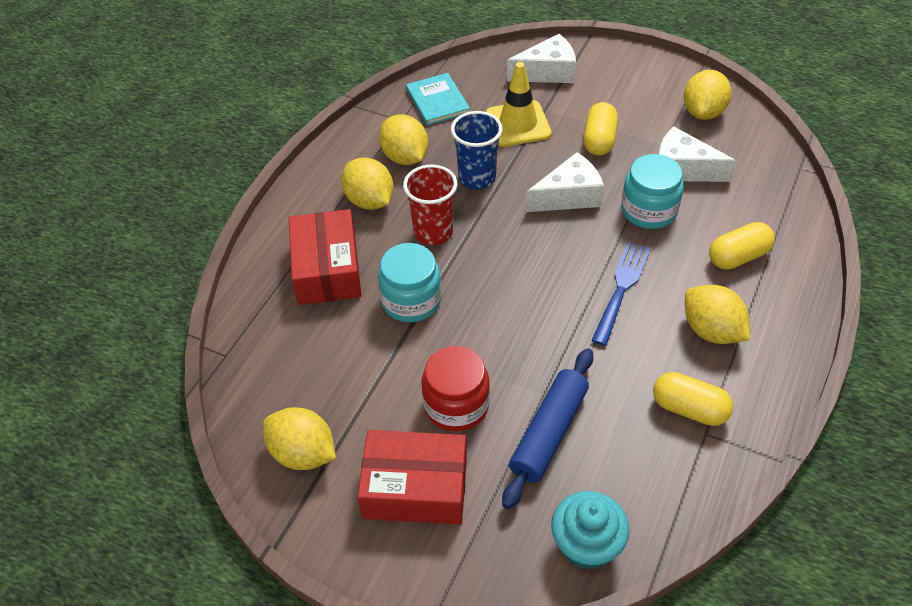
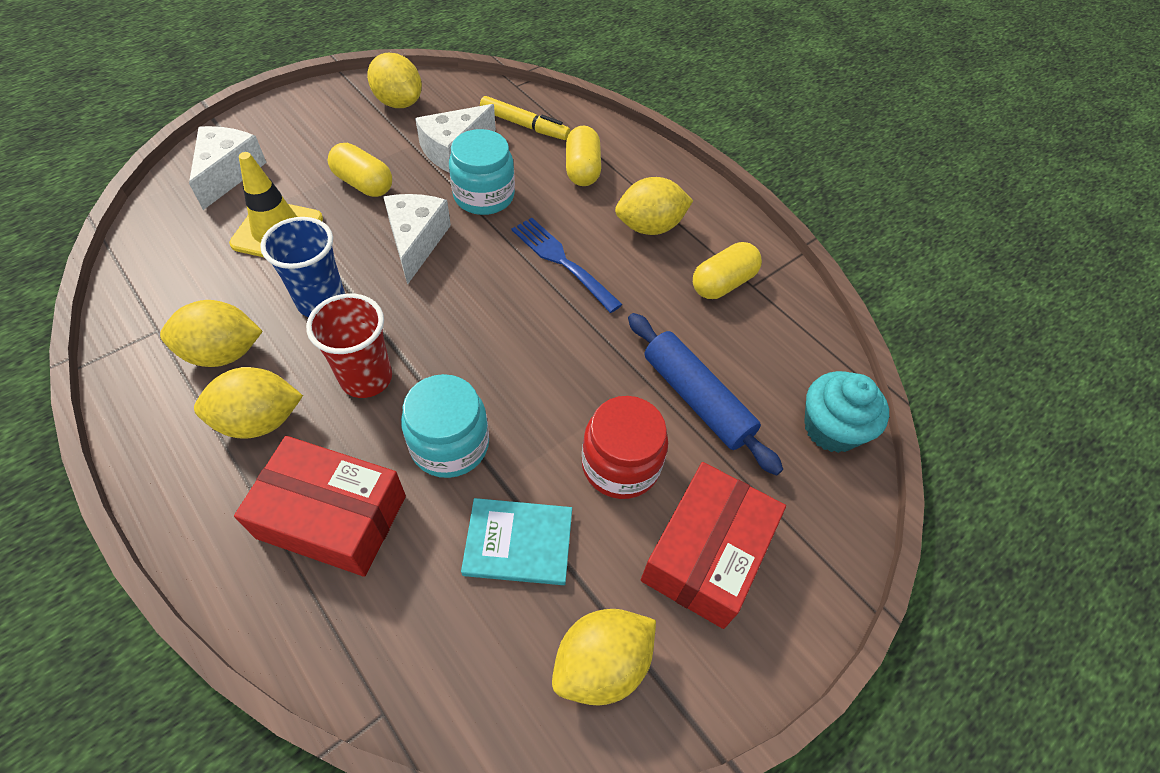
camera: 70 degrees left, 5 degrees up
turquoise book [406,73,470,125] -> turquoise book moved to [461,498,572,585]
none -> yellow marker [480,96,570,140]

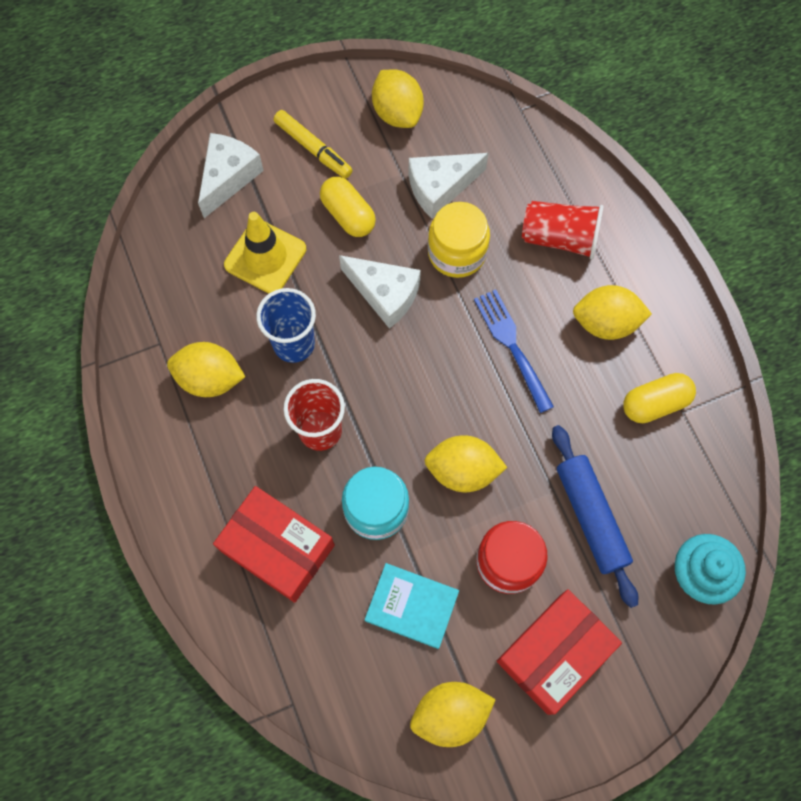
camera: 20 degrees right, 15 degrees up
yellow lemon [194,367,303,439] -> yellow lemon moved to [424,435,507,492]
white cheese [384,194,451,285] -> white cheese turned 105 degrees clockwise [339,255,421,329]
turquoise jar [449,129,515,215] -> yellow jar [428,202,490,278]
yellow marker [480,96,570,140] -> yellow marker moved to [274,110,353,179]
yellow capsule [566,126,601,186] -> red cup [522,201,604,260]

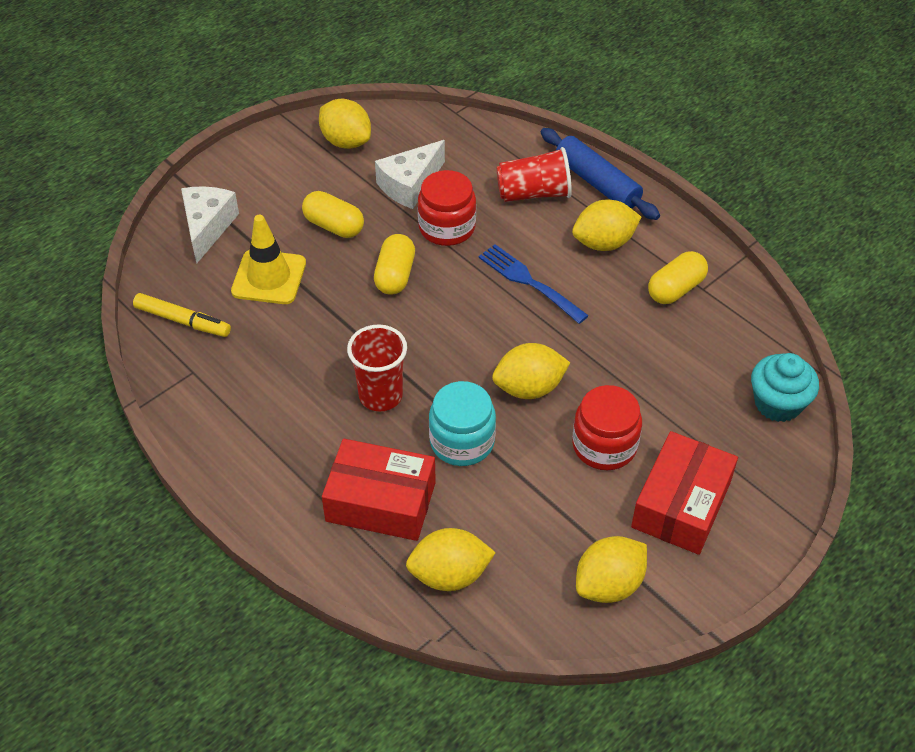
camera: 20 degrees left, 20 degrees down
yellow lemon [167,342,246,397] -> yellow lemon moved to [406,528,496,591]
blue cup [256,288,316,363] -> none
yellow marker [274,110,353,179] -> yellow marker moved to [133,293,231,337]
white cheese [339,255,421,329] -> yellow capsule [374,234,415,295]
turquoise book [365,563,459,649] -> none
yellow jar [428,202,490,278] -> red jar [418,170,476,246]
blue rolling pin [552,425,638,608] -> blue rolling pin moved to [541,128,660,220]

